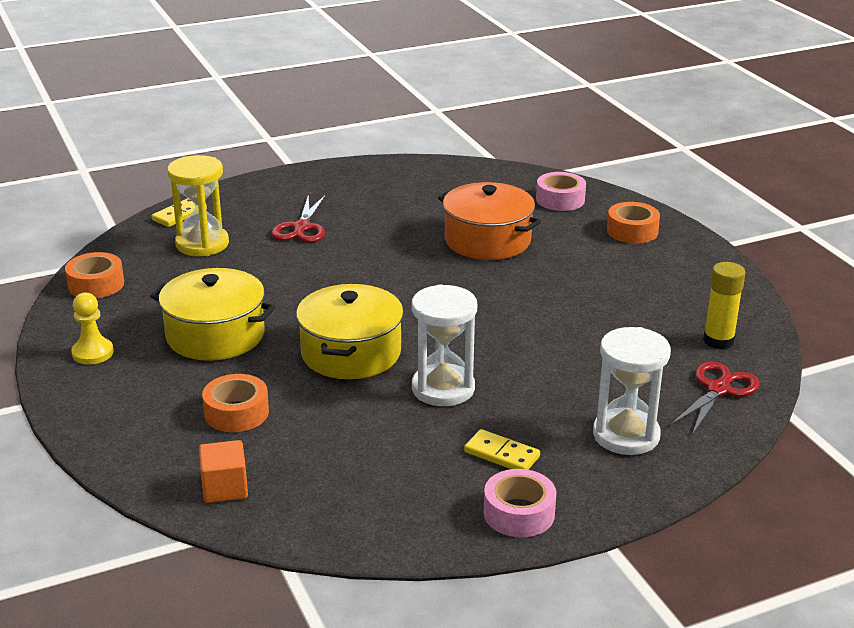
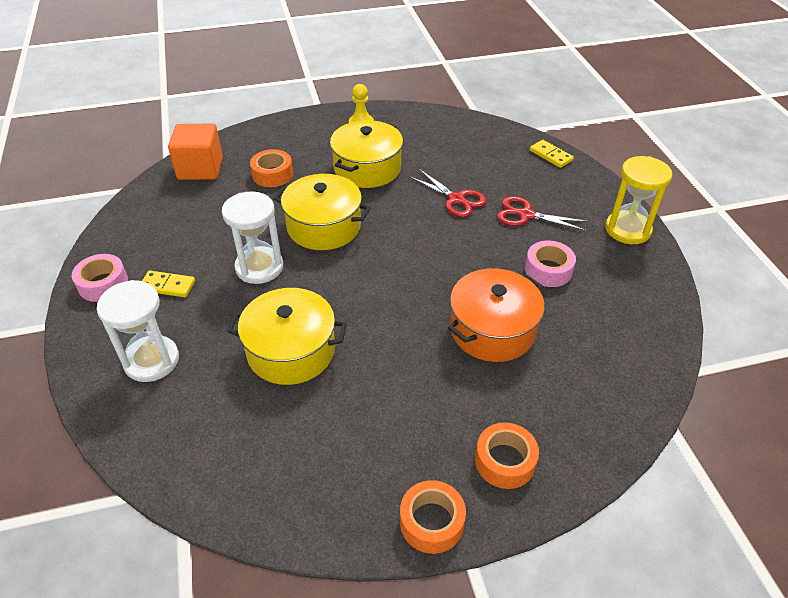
camera: 100 degrees right, 15 degrees up
orange tape [65,252,124,299] -> orange tape moved to [400,480,466,554]
yellow hourglass [167,155,229,256] -> yellow hourglass moved to [605,156,672,244]
orange cube [199,440,248,503] -> orange cube [168,123,223,180], size x1.61
yellow domino [464,429,540,470] -> yellow domino turned 60 degrees clockwise [142,271,195,297]
pink tape [536,172,586,211] -> pink tape moved to [525,241,576,287]
red scissors [670,362,760,435] -> red scissors moved to [409,169,487,217]
yellow glue stick [703,262,746,349] -> none
none -> yellow pot [227,288,347,385]

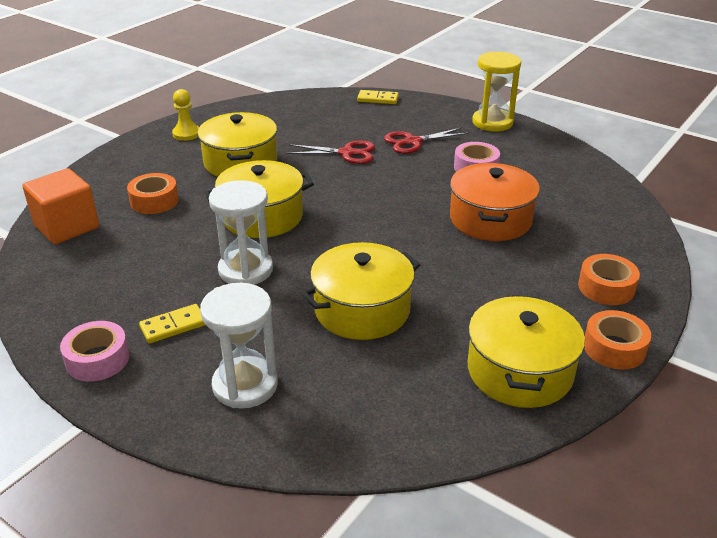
camera: 40 degrees left, 10 degrees down
none -> yellow pot [468,295,585,408]

